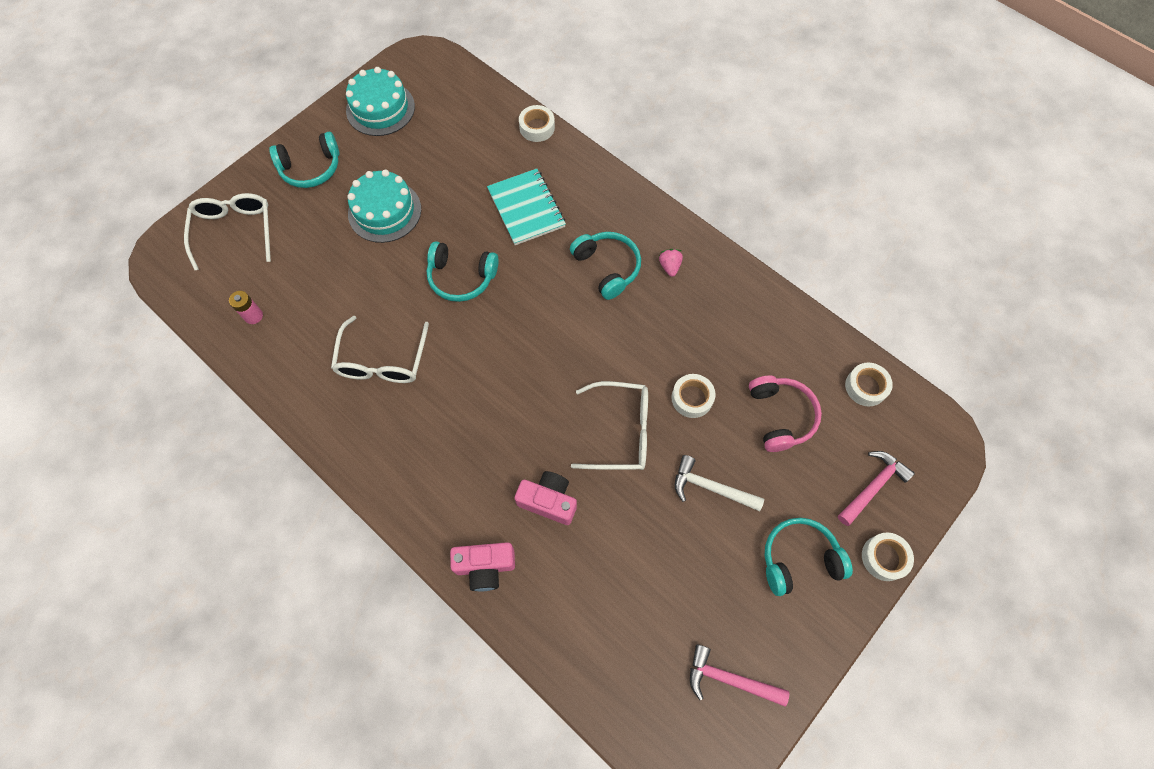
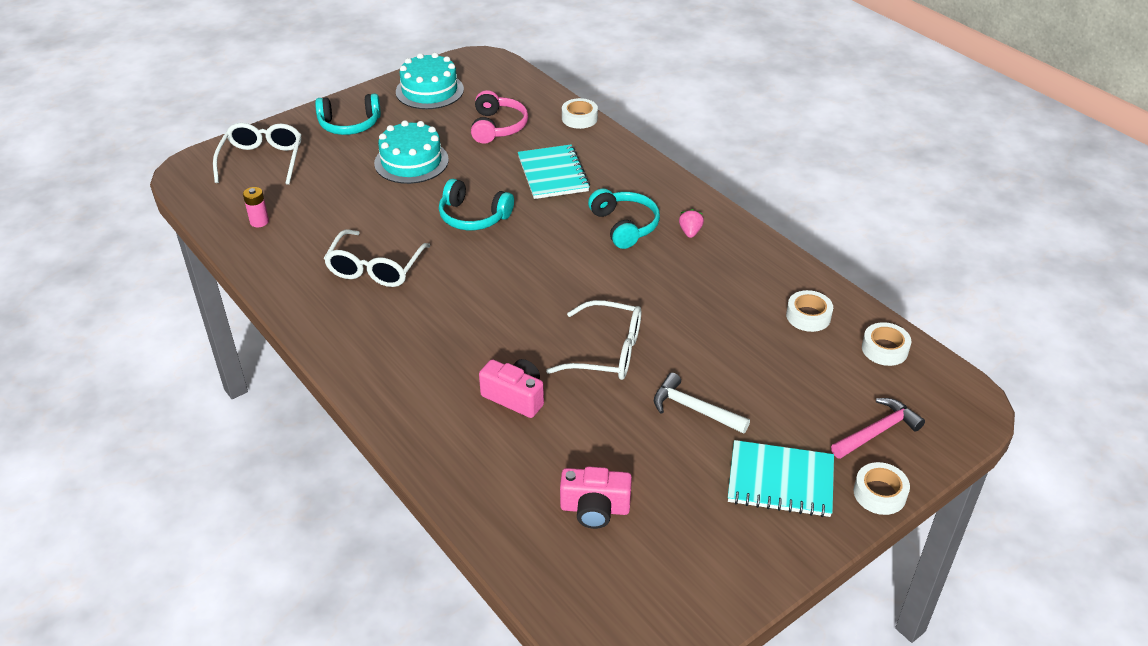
camera: 10 degrees right, 25 degrees down
pink camera [450,542,515,591] -> pink camera moved to [560,467,632,529]
white tape [671,374,716,418] -> white tape moved to [786,290,833,332]
pink hammer [690,644,789,707] -> none
pink headphones [749,376,822,452] -> pink headphones moved to [471,90,528,144]
turquoise headphones [765,518,853,596] -> turquoise notebook [728,440,834,517]

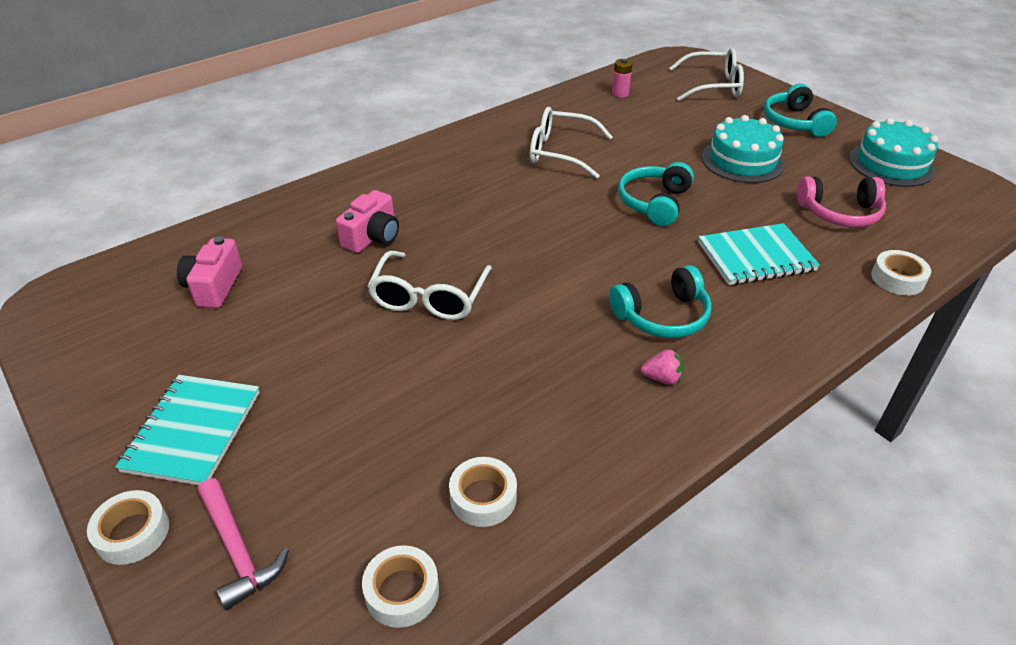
camera: 90 degrees right, 0 degrees up
white hammer [654,373,750,434] -> none

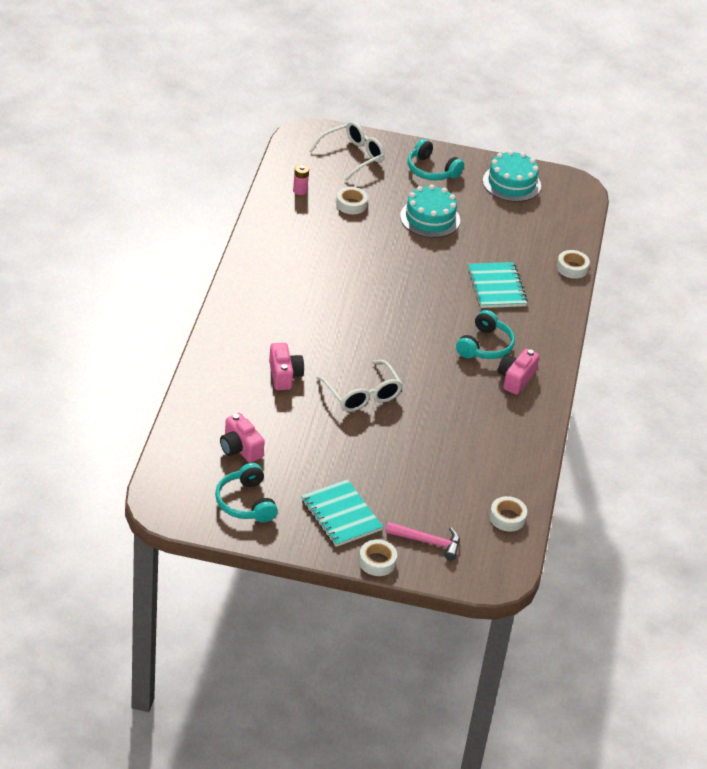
camera: 45 degrees left, 0 degrees up
white tape [449,457,517,527] -> white tape moved to [336,187,368,214]
white glasses [530,107,613,179] -> none
turquoise headphones [618,162,694,226] -> turquoise headphones moved to [215,463,278,523]
pink strawberry [641,349,683,385] -> pink camera [498,349,539,395]
turquoise notebook [698,223,820,285] -> turquoise notebook turned 45 degrees counterclockwise [468,262,528,308]
pink headphones [797,177,886,227] -> none

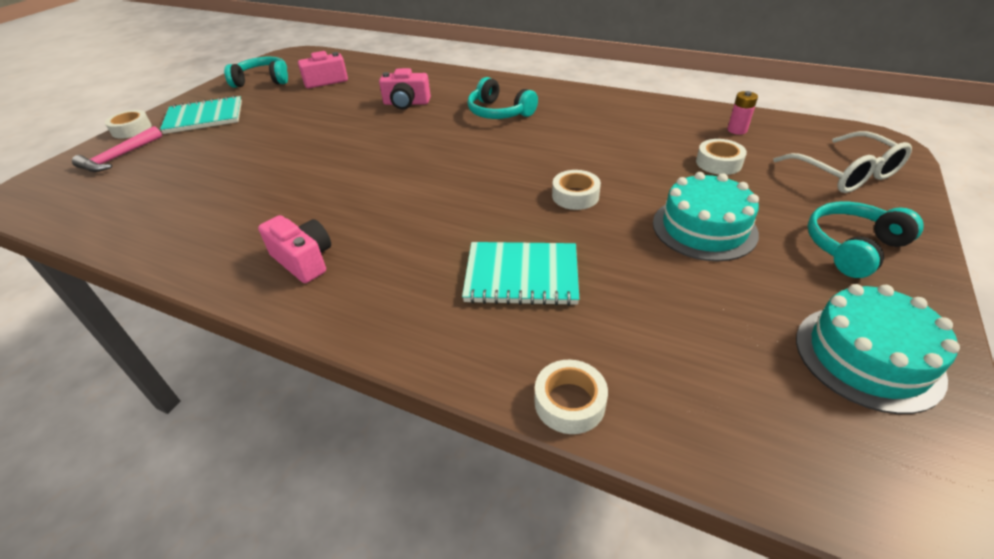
camera: 110 degrees right, 0 degrees up
white glasses [316,360,403,412] -> none
turquoise headphones [456,310,515,359] -> turquoise headphones moved to [468,77,538,119]
white tape [490,496,527,532] -> white tape moved to [552,170,601,210]

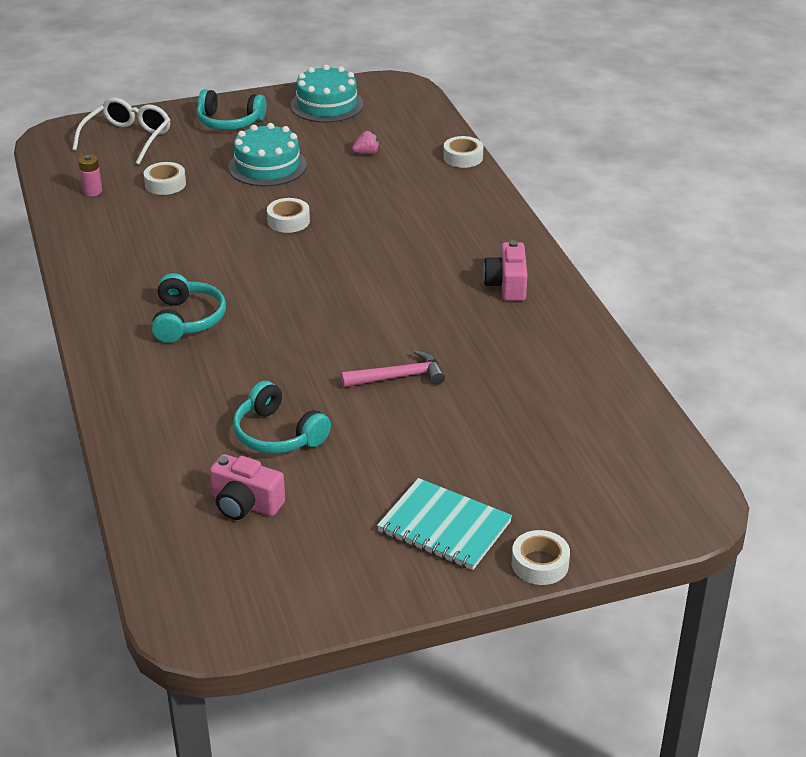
camera: 135 degrees left, 5 degrees down
pink hammer [72,126,162,172] -> pink hammer moved to [341,350,445,387]
turquoise headphones [224,56,288,88] -> turquoise headphones moved to [233,381,331,454]
pink camera [379,68,431,109] -> none
turquoise notebook [462,242,579,306] -> none
none -> pink strawberry [352,131,380,154]

